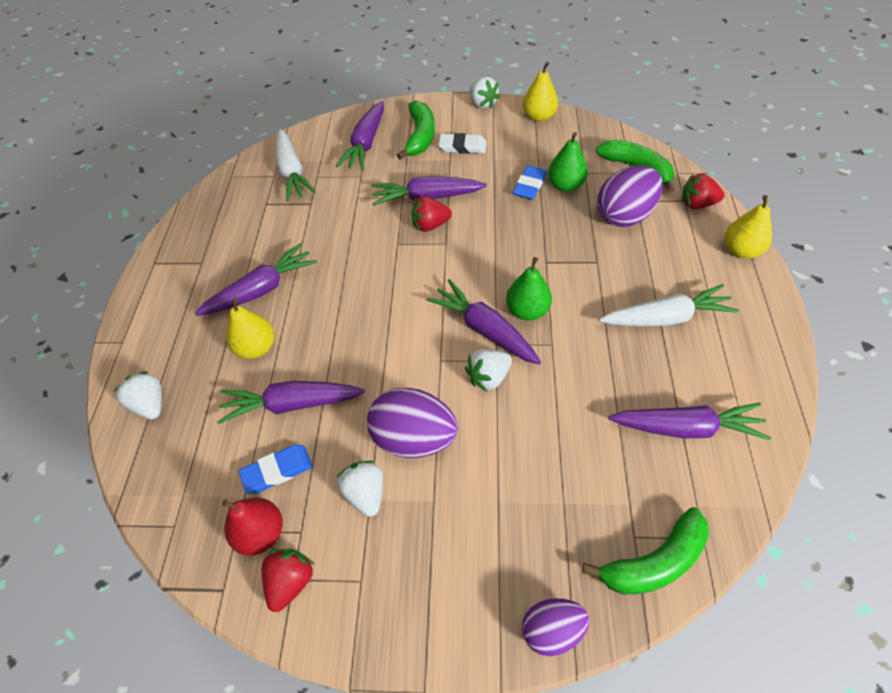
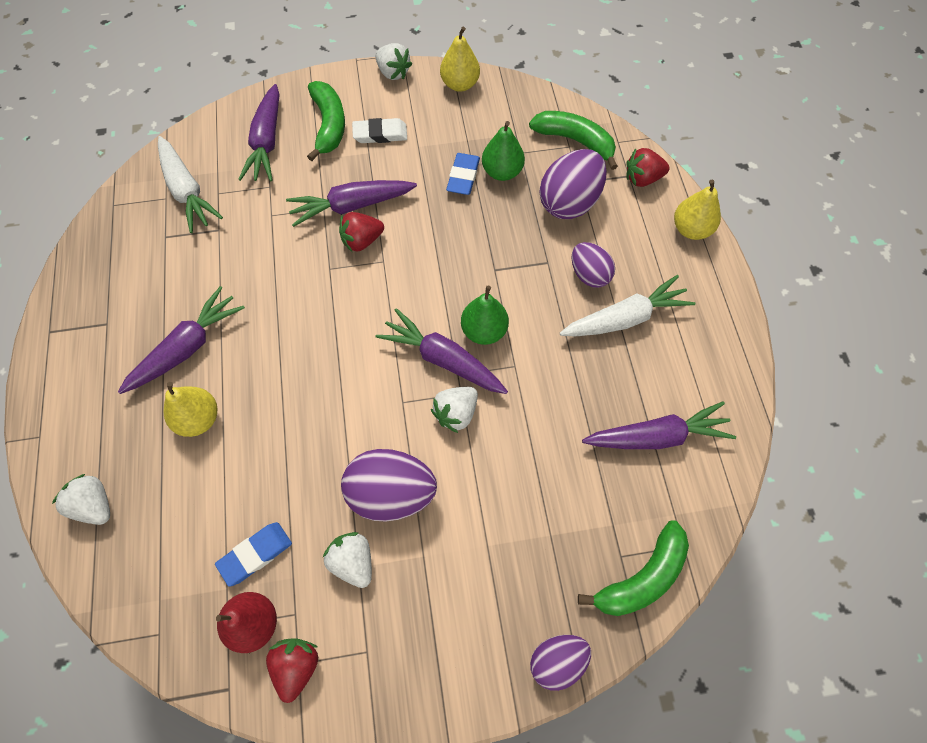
camera: 15 degrees left, 10 degrees up
purple carrot [217,381,365,424] -> none
none -> purple egg [572,242,615,288]

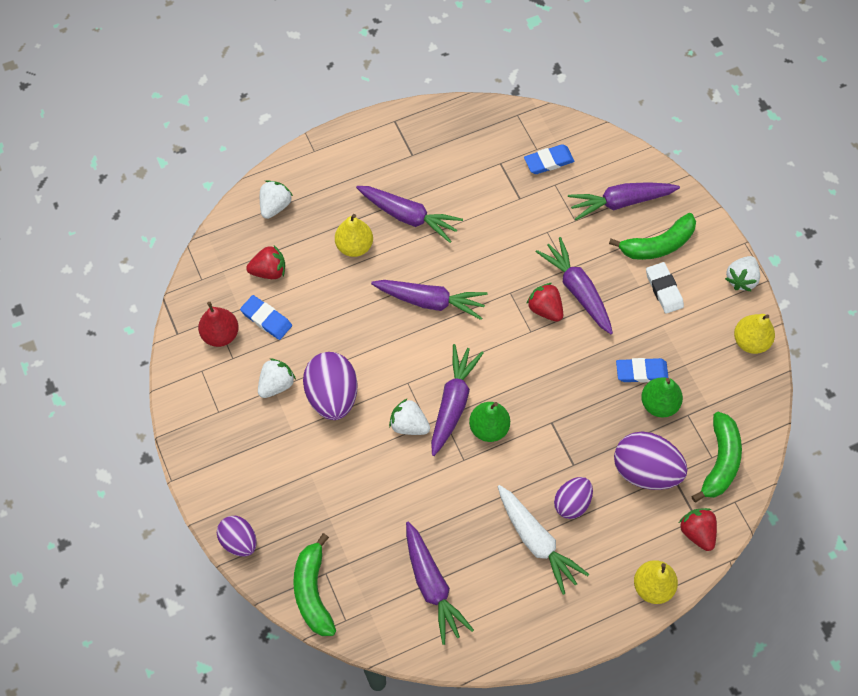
camera: 75 degrees right, 0 degrees up
white carrot [158,136,223,233] -> blue eraser [524,144,575,174]
red strawberry [266,638,318,703] -> red strawberry moved to [246,246,285,279]
green banana [578,521,689,616] -> green banana turned 45 degrees clockwise [293,533,336,636]
none -> purple carrot [371,280,488,320]

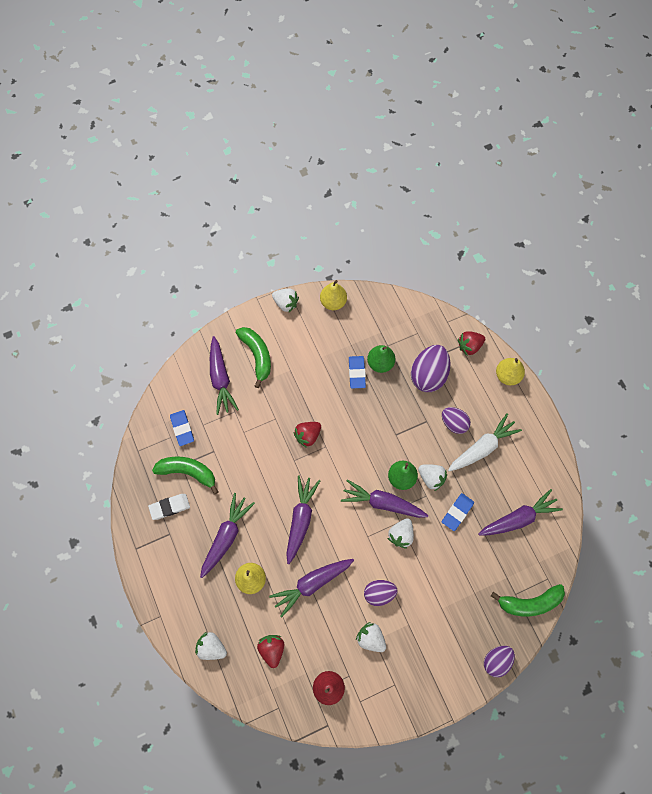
camera: 90 degrees left, 5 degrees up
blue eraser [240,295,292,340] -> blue eraser moved to [442,493,474,531]
purple egg [303,352,357,420] -> purple egg [364,580,397,606], size x0.62
purple carrot [536,237,613,334] -> purple carrot moved to [269,559,354,617]
white eraser [646,262,684,314] -> white eraser moved to [148,494,190,520]
green banana [691,412,742,503] -> green banana moved to [152,457,218,495]
none -> white strawberry [418,464,447,491]

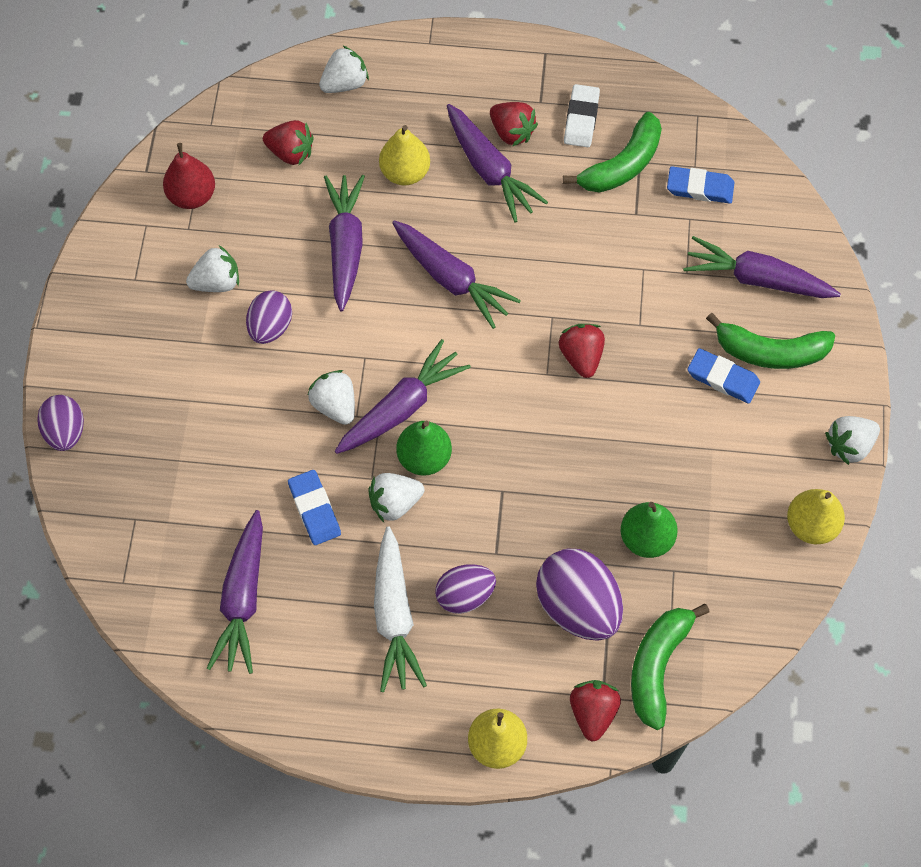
camera: 120 degrees right, 5 degrees down
blue eraser [349,356,366,388] -> blue eraser moved to [687,348,760,403]
green banana [491,584,565,617] -> green banana moved to [631,603,710,730]
none -> red strawberry [490,102,538,147]

